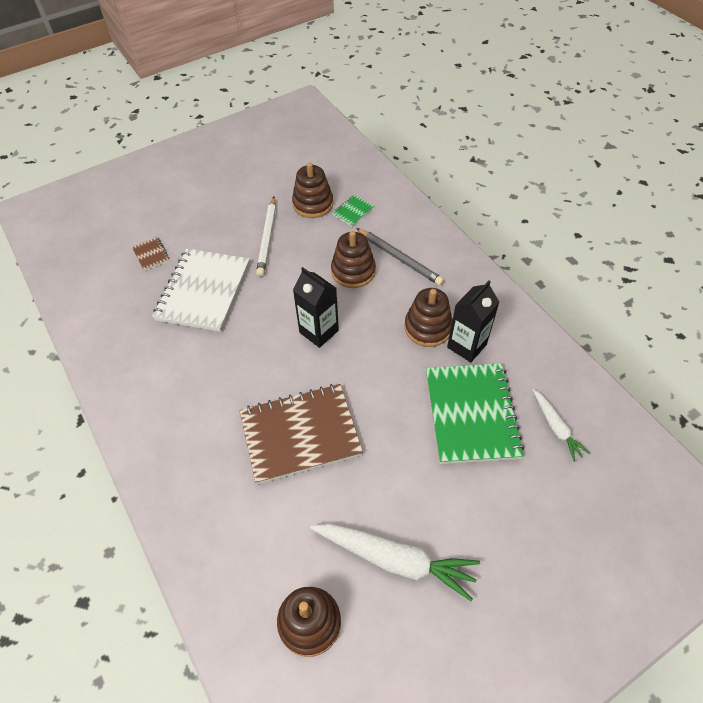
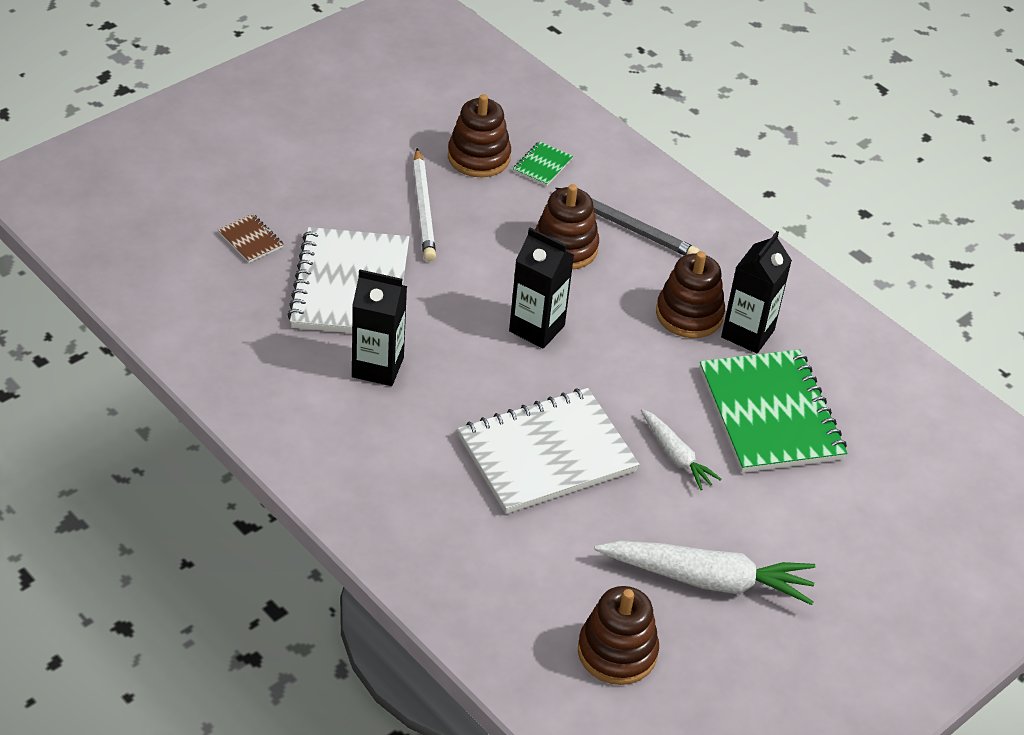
camera: 15 degrees left, 10 degrees down
brown notebook [240,384,363,484] -> white notebook [458,388,639,514]
white carrot [533,389,591,462] -> white carrot moved to [641,409,722,490]
none -> black carton [352,269,407,386]

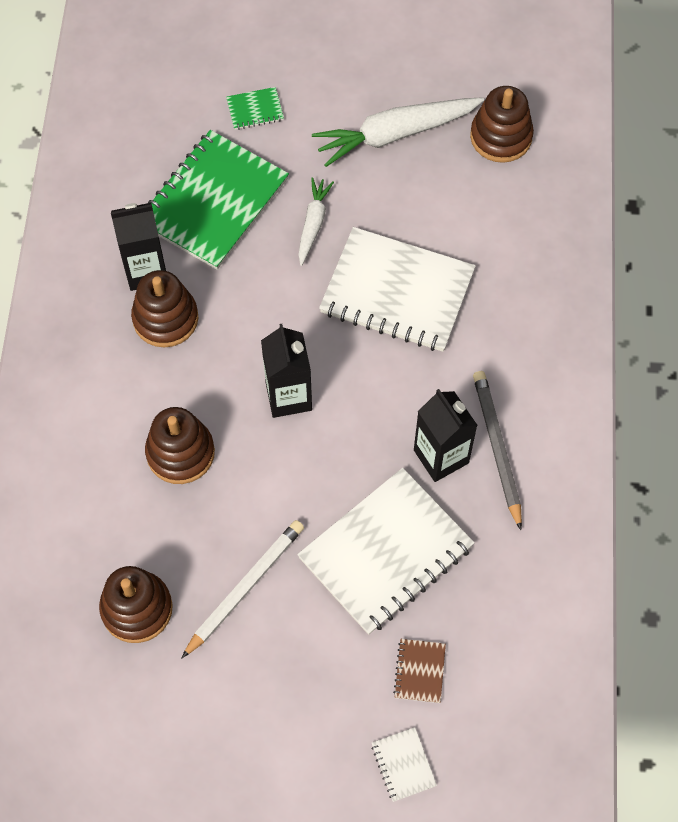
camera: 130 degrees left, 20 degrees up
green notebook [513,141,573,186] -> green notebook moved to [226,87,284,130]
grey pencil [556,188,700,256] -> grey pencil moved to [473,371,522,530]
white carrot [594,541,816,605] -> white carrot turned 75 degrees counterclockwise [312,97,484,167]
none -> white notebook [371,727,437,802]

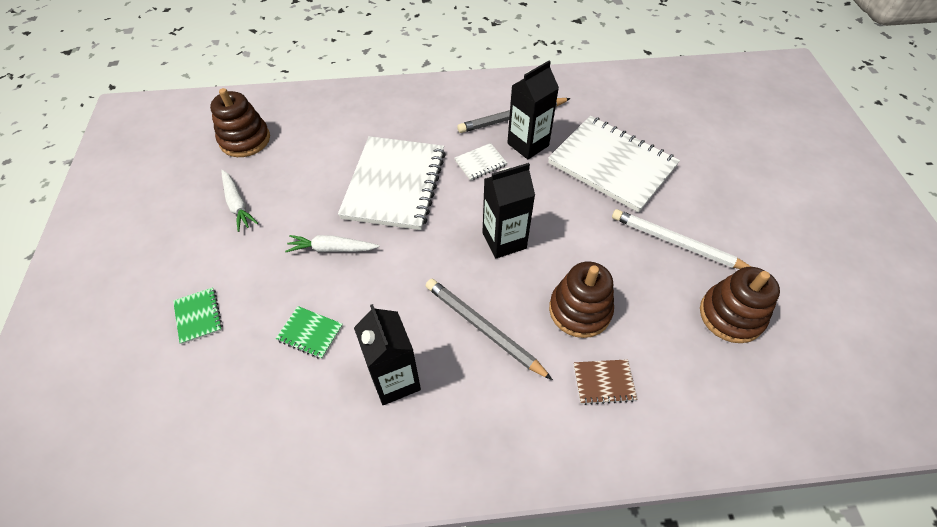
camera: 100 degrees left, 10 degrees down
brown stacking toy [131,270,198,348] -> none
green notebook [148,130,289,270] -> green notebook [276,306,343,359], size x0.41
white carrot [312,97,484,167] -> white carrot [221,170,258,232], size x0.56
white notebook [371,727,437,802] -> white notebook moved to [455,143,507,181]
brown notebook [393,639,446,703] -> brown notebook moved to [574,359,638,405]
none -> grey pencil [426,279,553,380]

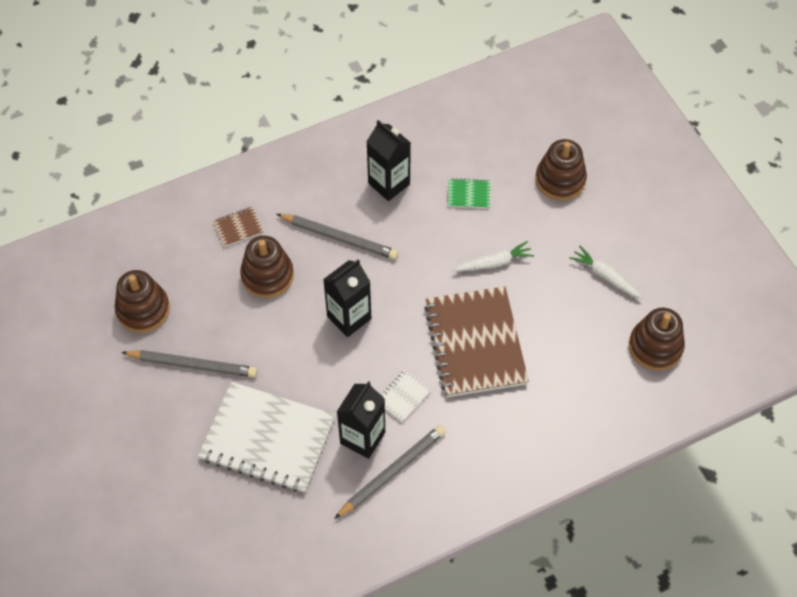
camera: 160 degrees right, 5 degrees up
green notebook [173,287,223,344] -> brown stacking toy [535,139,587,201]
white notebook [338,136,446,230] -> brown notebook [424,286,529,397]
white pencil [612,209,751,269] -> grey pencil [121,350,257,377]

